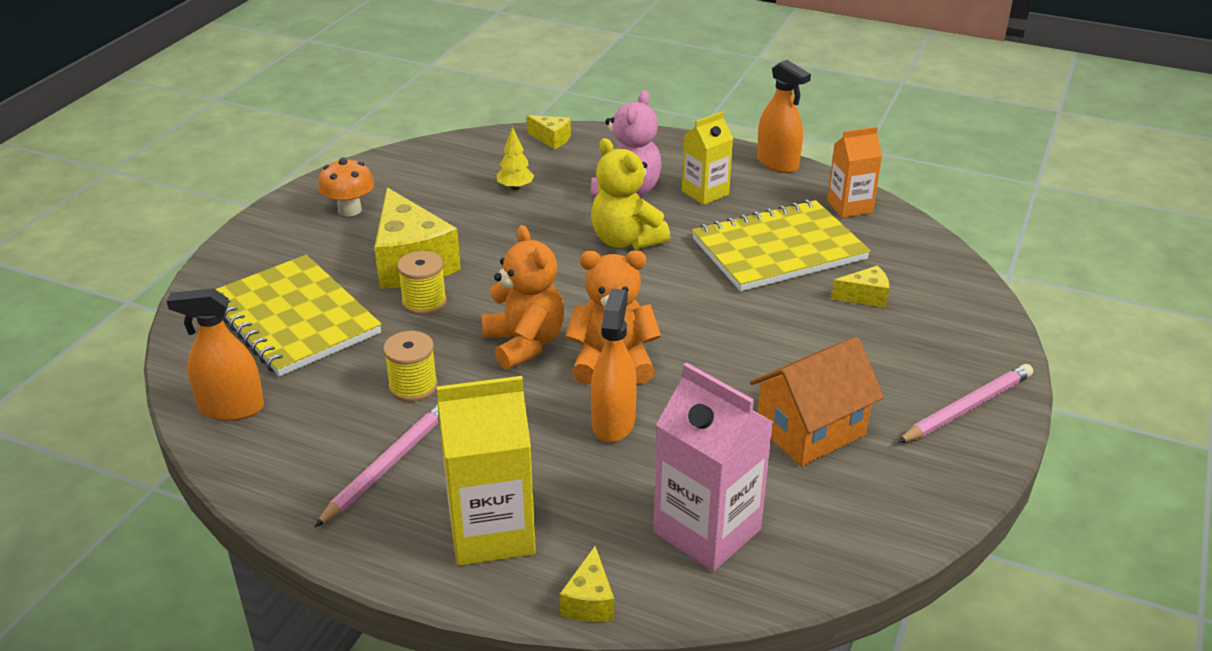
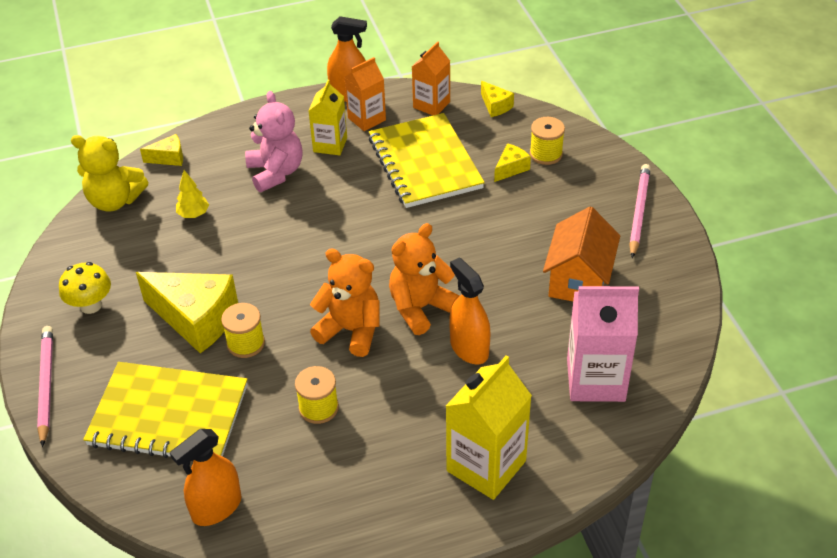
camera: 40 degrees left, 10 degrees up
pink pencil [315,404,440,527] -> pink pencil moved to [37,326,53,447]
orange mushroom [318,157,374,216] -> yellow mushroom [59,262,111,314]
yellow cheese [560,546,614,622] -> yellow cheese moved to [481,81,514,117]
yellow teddy bear [591,138,670,250] -> yellow teddy bear moved to [71,135,148,212]
yellow notebook [692,200,871,291] -> yellow notebook turned 45 degrees counterclockwise [369,113,485,208]
none -> orange carton [345,57,386,131]
none -> yellow spool [530,117,565,165]

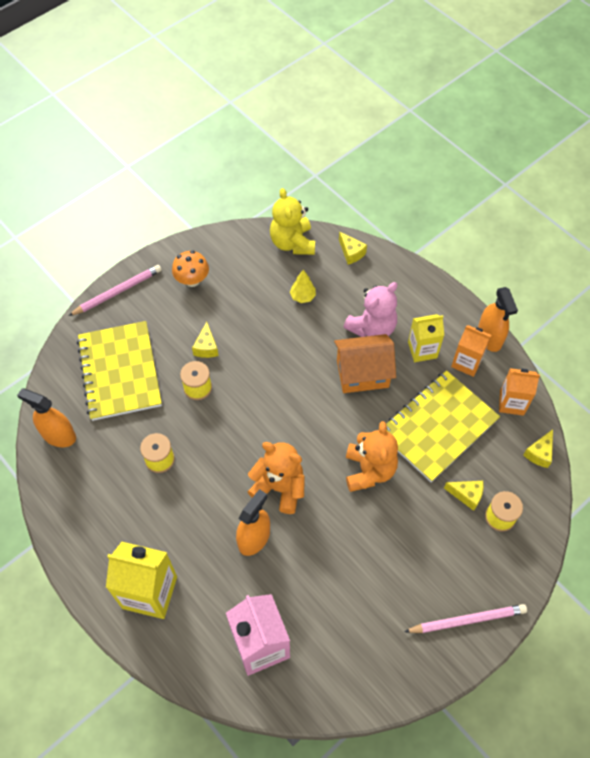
camera: 65 degrees right, 15 degrees up
yellow mushroom [59,262,111,314] -> orange mushroom [172,251,209,287]
yellow cheese [136,272,238,353] -> yellow cheese [192,322,219,358], size x0.47
orange teddy bear [310,248,380,357] -> orange teddy bear moved to [346,421,398,492]
orange house [543,207,620,301] -> orange house moved to [334,334,396,393]

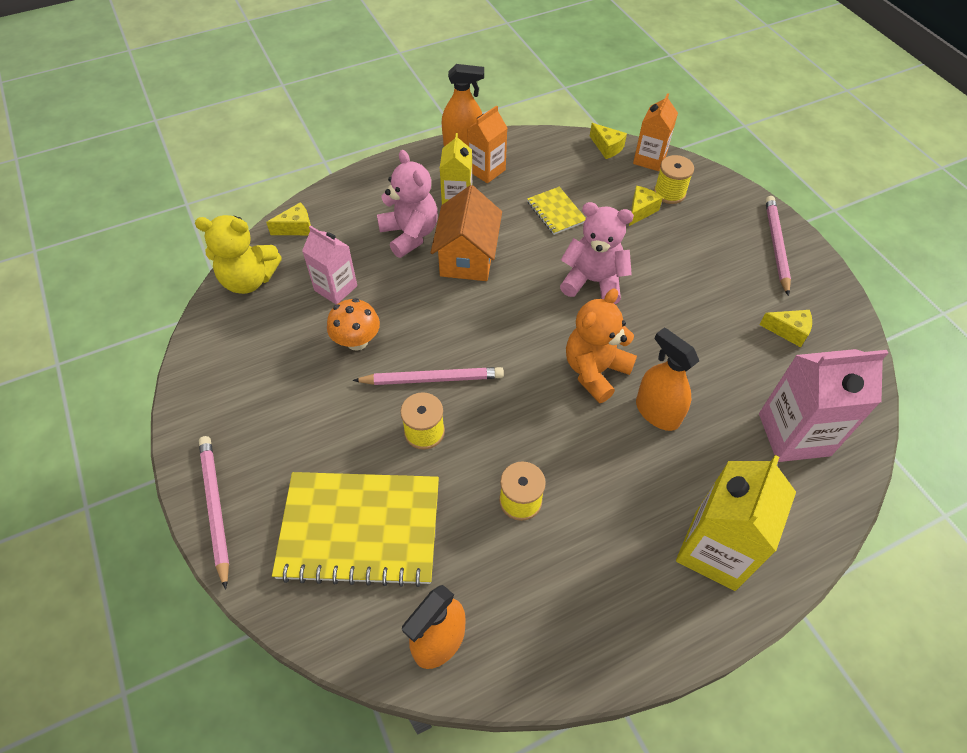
camera: 75 degrees left, 5 degrees down
orange mushroom [172,251,209,287] -> orange mushroom moved to [327,298,380,351]
yellow cheese [192,322,219,358] -> yellow cheese moved to [759,310,812,347]
yellow tree [290,270,316,303] -> pink carton [302,225,357,305]
orange teddy bear [346,421,398,492] -> pink teddy bear [560,202,634,304]
yellow notebook [386,370,500,482] -> yellow notebook [527,187,586,235], size x0.47
orange carton [499,368,540,416] -> orange carton moved to [633,93,678,171]
none -> pink pencil [353,367,504,385]

